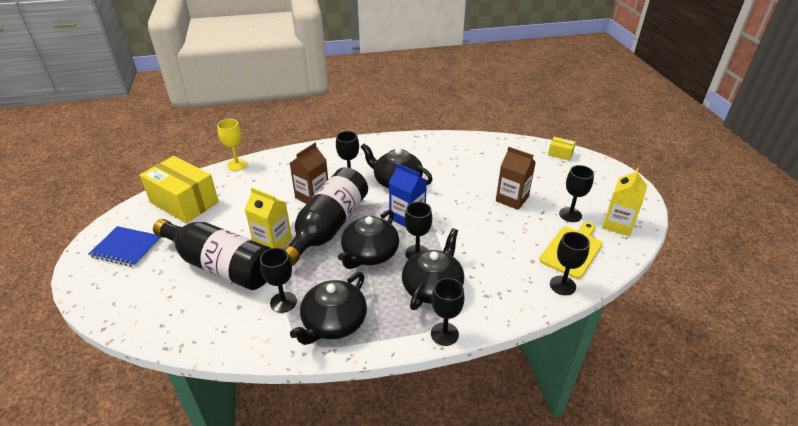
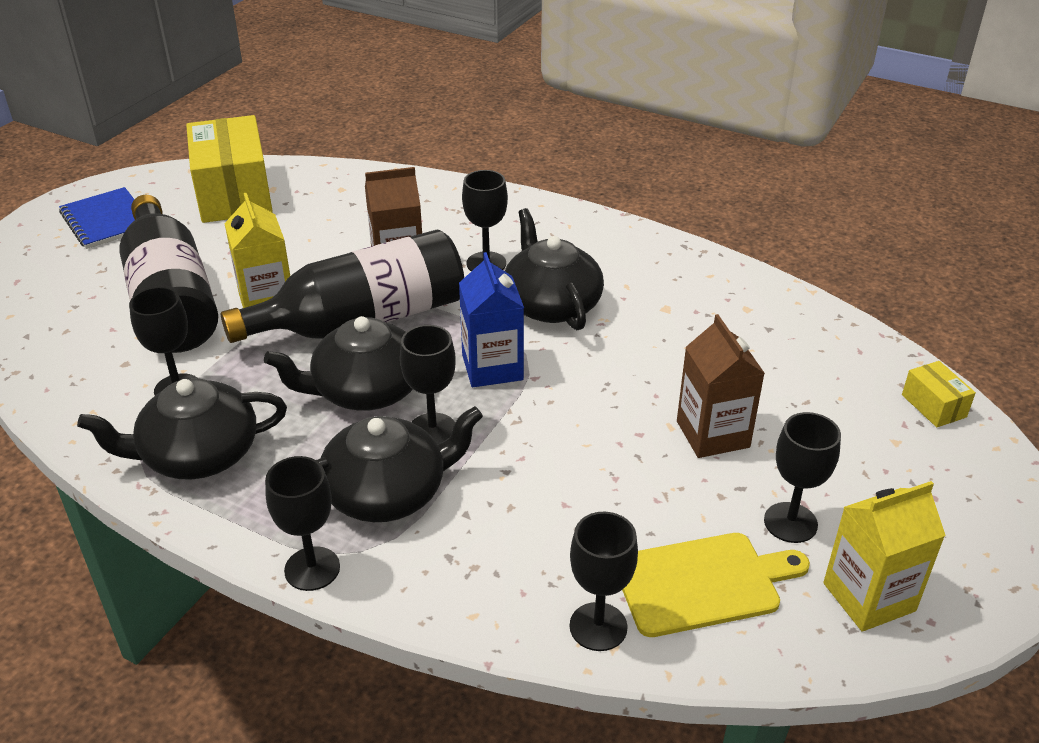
camera: 40 degrees right, 0 degrees up
yellow goblet [217,119,247,171] -> none

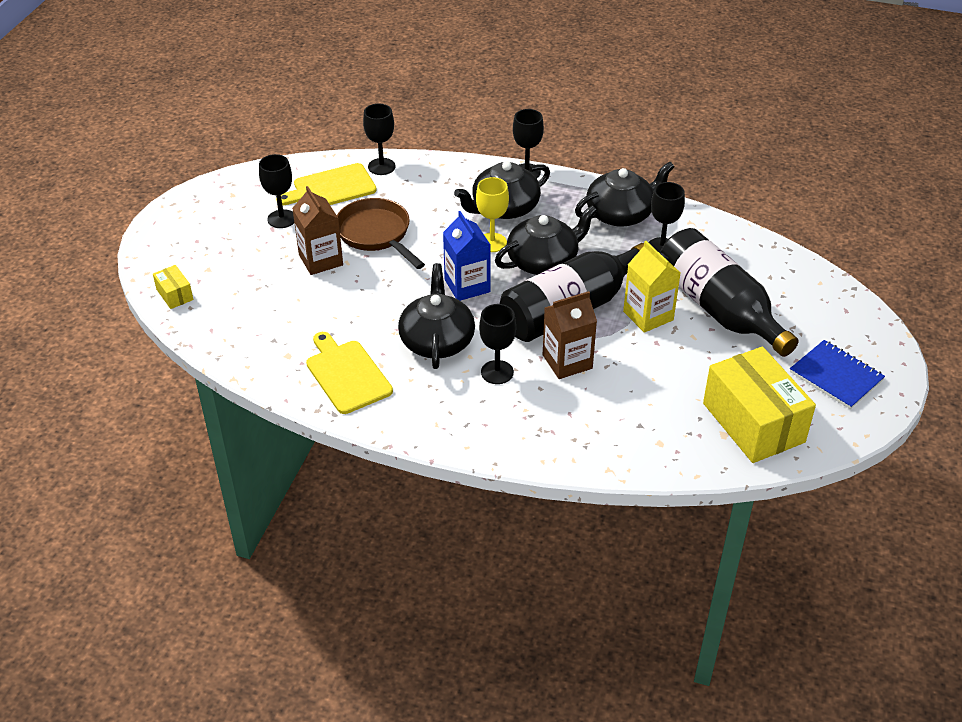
camera: 170 degrees right, 5 degrees up
black goblet [400,325,456,445] -> yellow goblet [476,177,509,252]
black teapot [505,208,604,330] -> black teapot turned 150 degrees counterclockwise [398,263,475,369]
yellow carton [823,481,946,632] -> none
none -> yellow cutting board [306,332,393,414]
none -> brown pan [337,198,425,269]

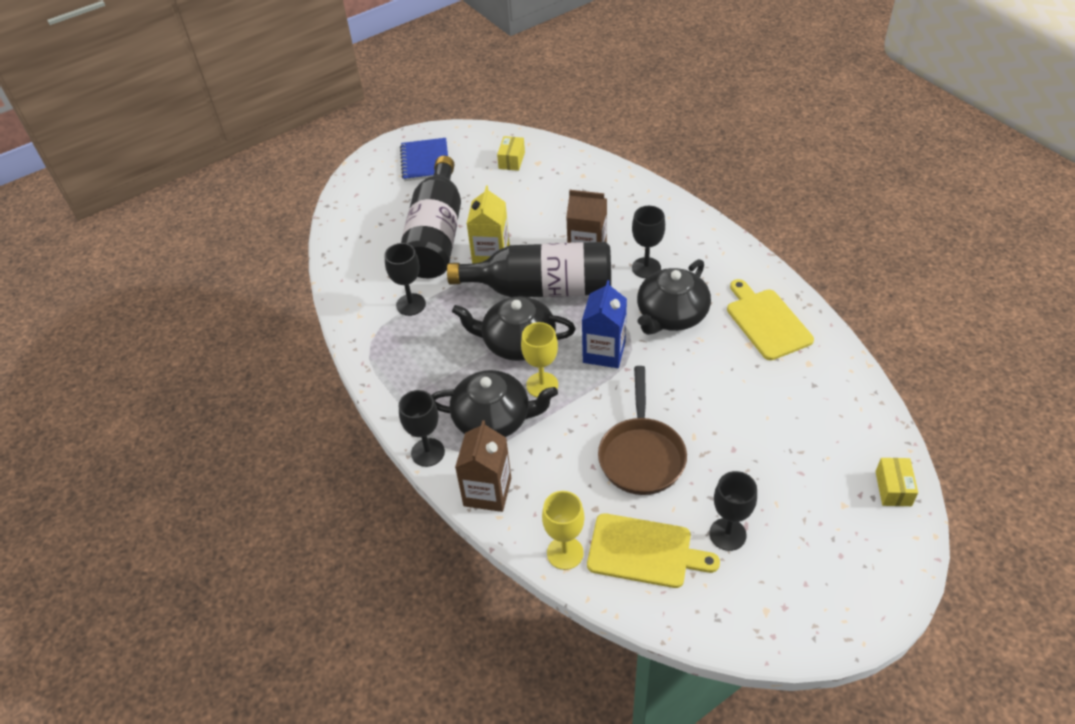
camera: 140 degrees left, 5 degrees up
brown carton [292,186,343,275] -> brown carton moved to [455,420,511,512]
yellow cutting board [306,332,393,414] -> yellow cutting board turned 150 degrees clockwise [727,279,814,360]
black goblet [363,104,395,175] -> yellow goblet [542,491,585,570]
black teapot [575,162,674,227] -> none
yellow box [703,346,816,463] -> yellow box [497,136,525,171], size x0.44

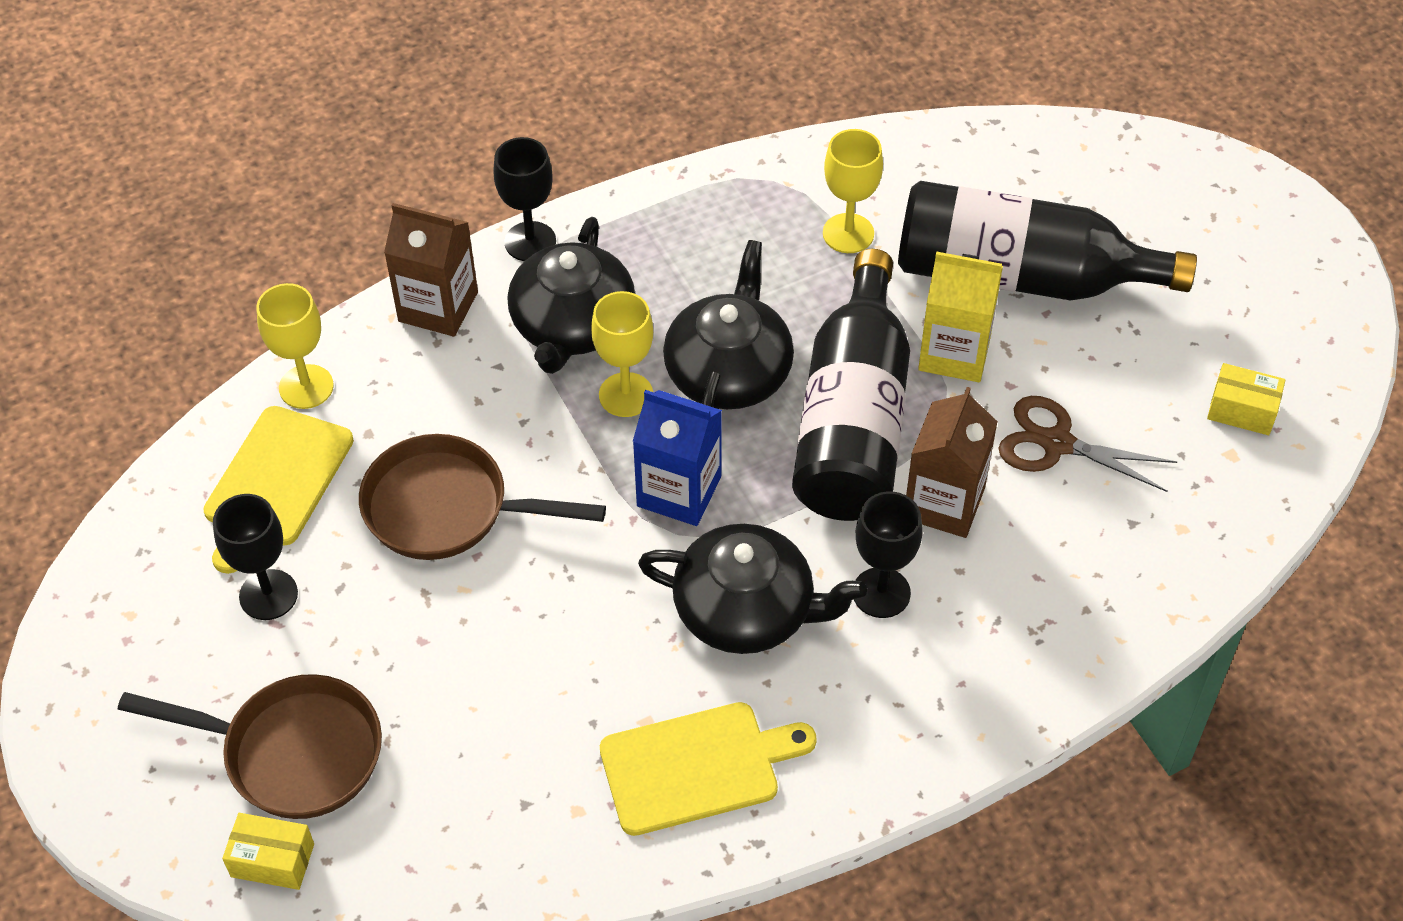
camera: 95 degrees right, 5 degrees up
black goblet [384,243,426,316] -> yellow goblet [823,129,883,253]
blue notebook [400,138,448,181] -> none
black teapot [637,259,711,335] -> black teapot turned 150 degrees clockwise [638,524,867,654]
none -> brown pan [118,674,382,819]
none -> brown scissors [999,396,1177,492]

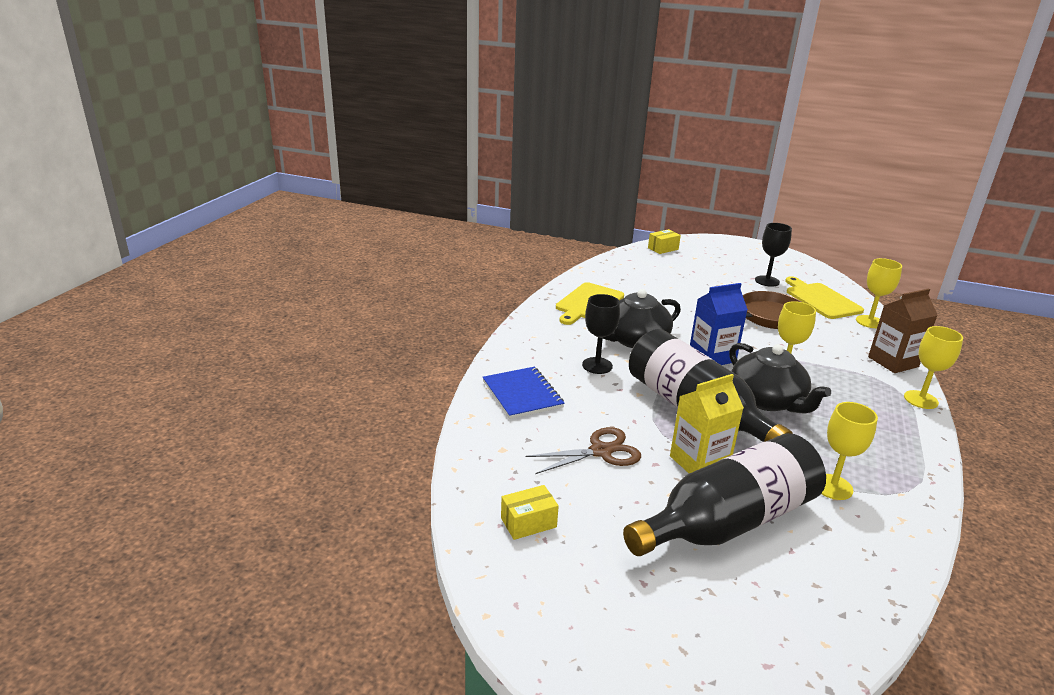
camera: 135 degrees right, 25 degrees down
brown pan [118,674,382,819] -> none
black goblet [493,137,556,261] -> yellow goblet [904,326,963,409]
black teapot [508,217,635,374] -> none
brown carton [906,387,998,538] -> none
none -> blue notebook [483,367,565,419]

